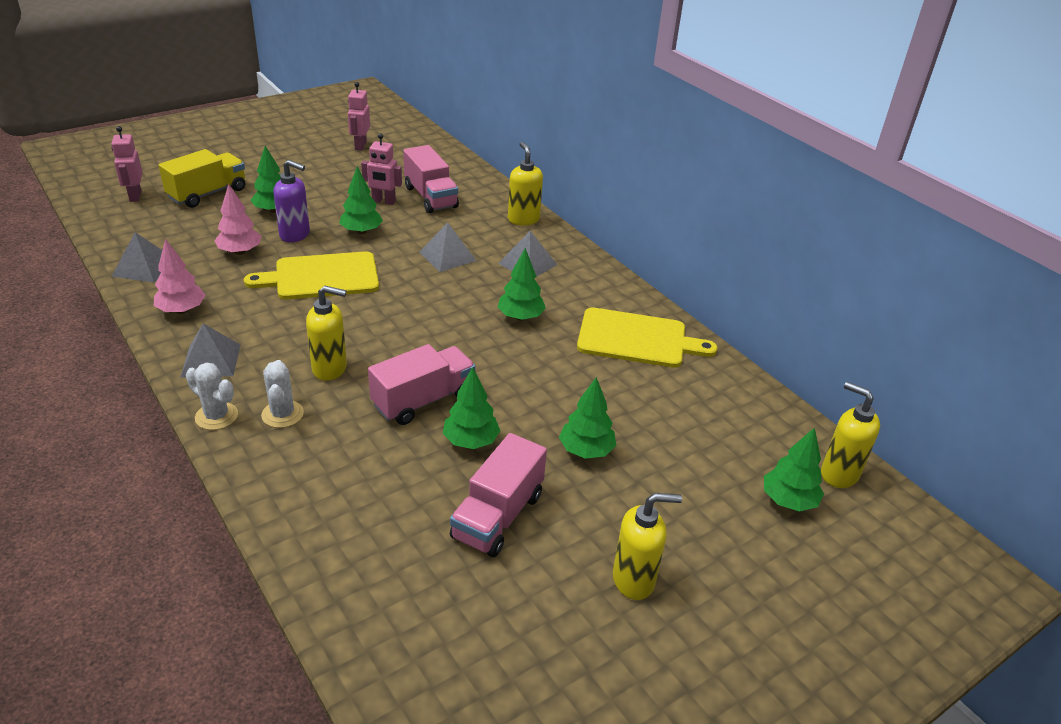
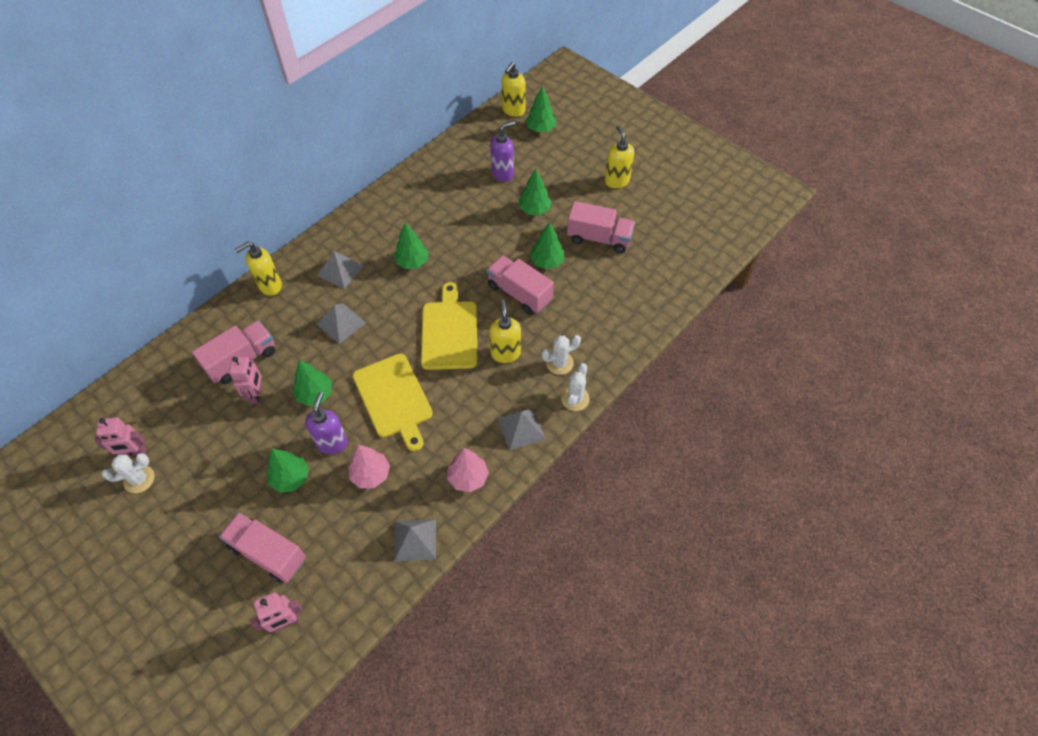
camera: 100 degrees left, 20 degrees up
yellow truck [159,149,245,208] -> pink truck [219,512,306,583]
yellow cutting board [577,307,718,368] -> yellow cutting board moved to [421,282,477,370]
none -> white cactus [102,453,154,493]
none -> purple soap dispenser [490,121,515,182]

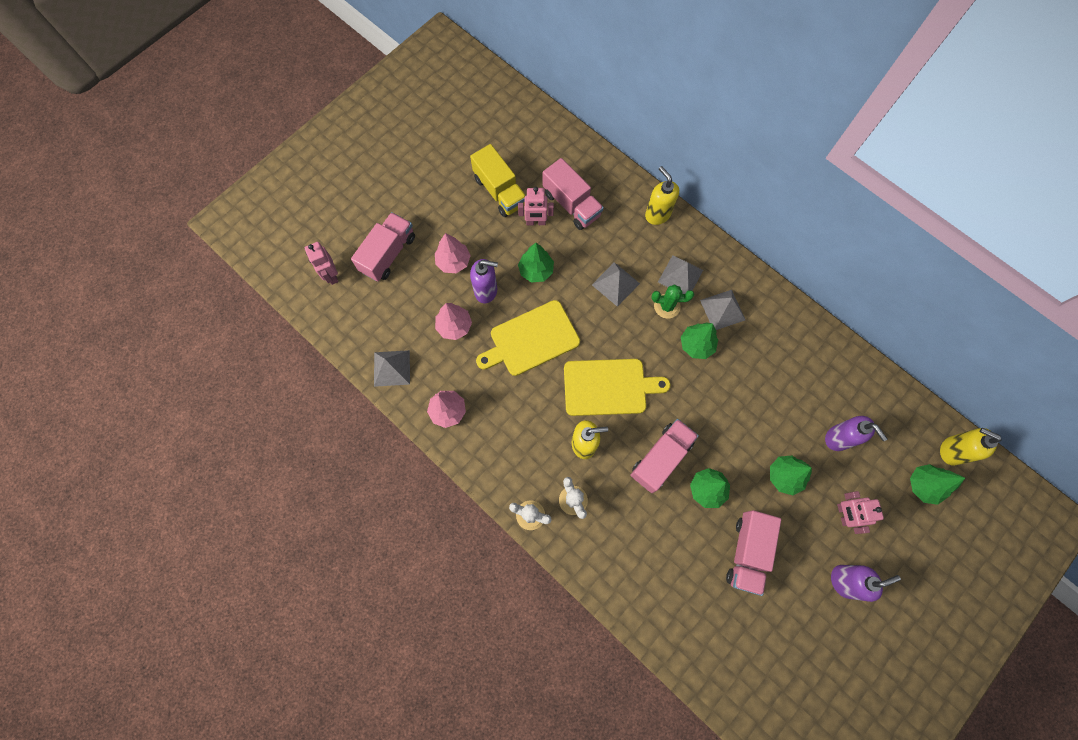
camera: 90 degrees right, 15 degrees up
pink robot [95,417,146,457] -> pink robot moved to [837,491,884,534]
white cactus [102,453,154,493] -> none
green tree [267,449,309,493] -> pink tree [435,233,471,273]
grey pyramid [498,407,546,451] -> grey pyramid moved to [700,290,746,330]
yellow soap dispenser [605,125,634,188] -> purple soap dispenser [831,565,901,602]
none -> yellow truck [470,144,526,217]
none -> green cactus [652,284,694,319]

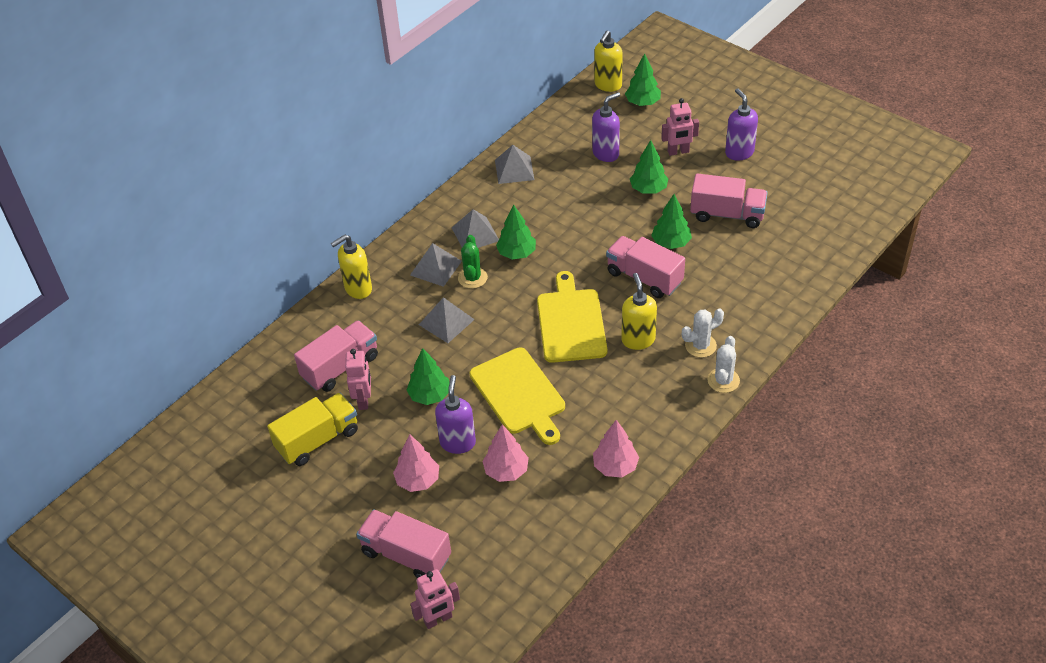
camera: 90 degrees left, 25 degrees down
grey pyramid [374,350,410,387] -> grey pyramid moved to [495,145,534,184]

